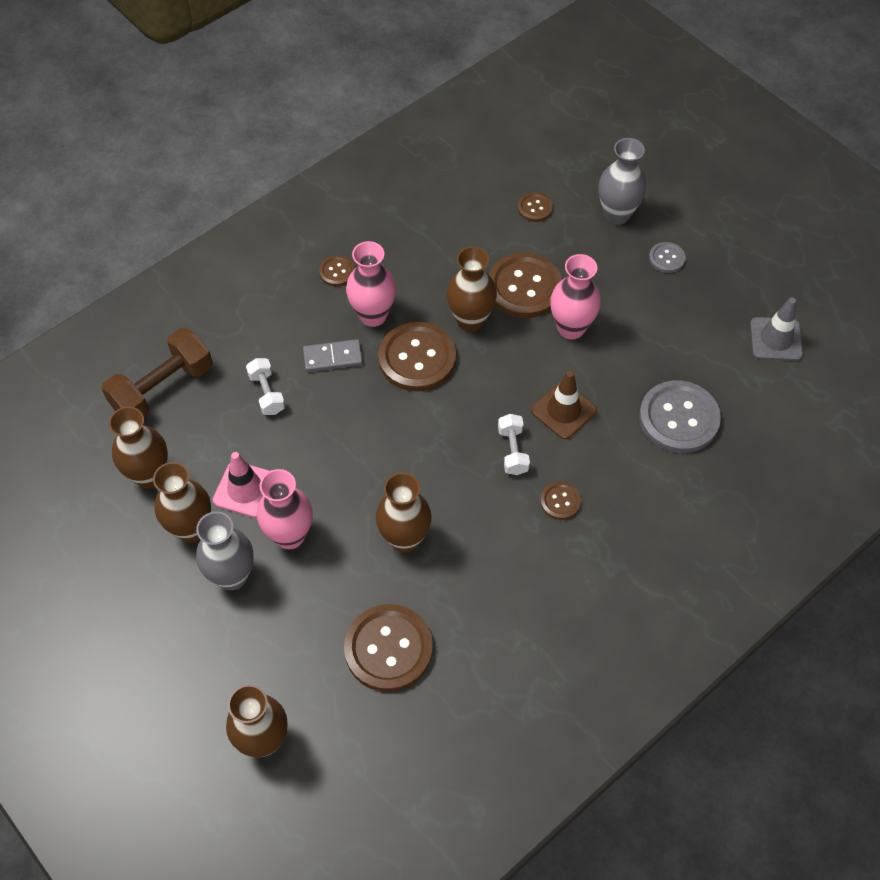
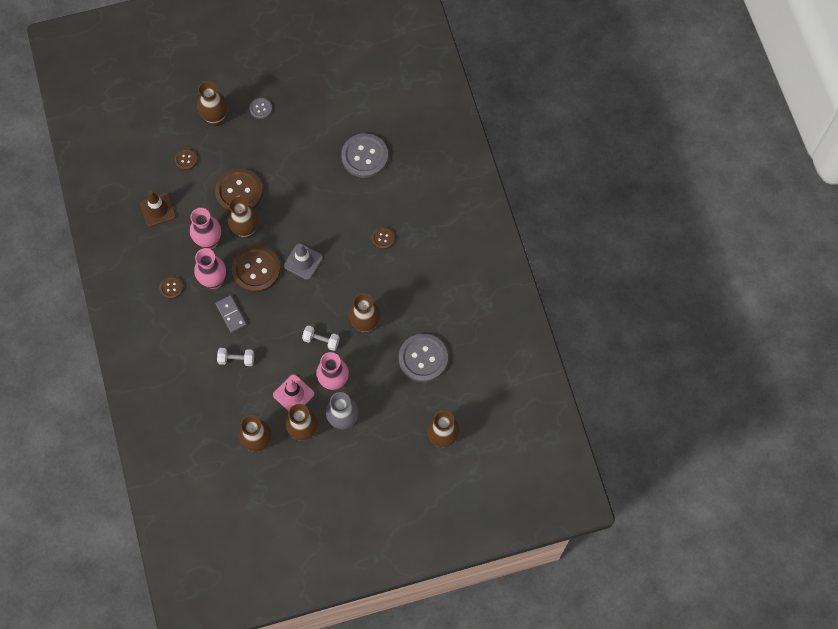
camera: 65 degrees left, 10 degrees up
brown dumbbell [102,328,213,417] -> none
grey domino [303,339,363,372] -> grey domino turned 45 degrees counterclockwise [215,295,247,333]
brown button [344,604,433,692] -> grey button [399,334,448,382]
white dumbbell [498,414,530,475] -> white dumbbell moved to [302,325,340,351]
brown traffic cone [531,371,597,439] -> brown traffic cone moved to [140,191,176,227]
pink vase [550,254,601,340] -> pink vase moved to [190,208,221,249]
grey vase [599,138,646,225] -> brown vase [197,81,227,126]
grey traffic cone [750,297,803,361] -> grey traffic cone moved to [284,243,323,280]

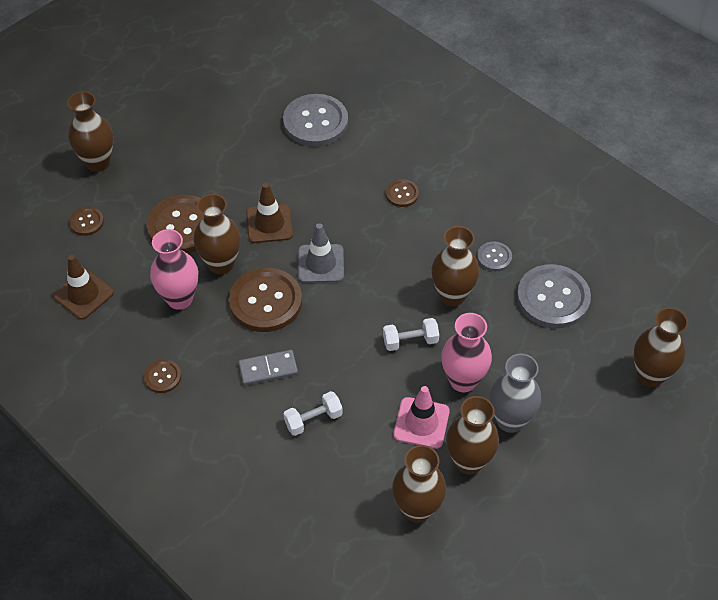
camera: 30 degrees left, 15 degrees down
pink vase [194,248,226,289] -> none
grey domino [215,295,247,333] -> grey domino turned 45 degrees counterclockwise [238,350,298,386]
grey button [249,98,272,119] -> grey button moved to [477,241,512,271]
none -> brown traffic cone [246,183,293,243]

